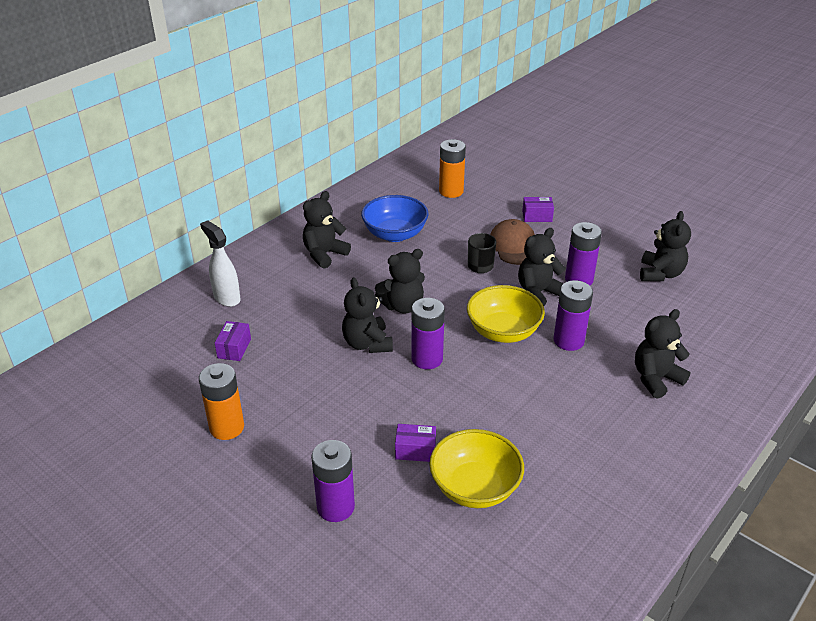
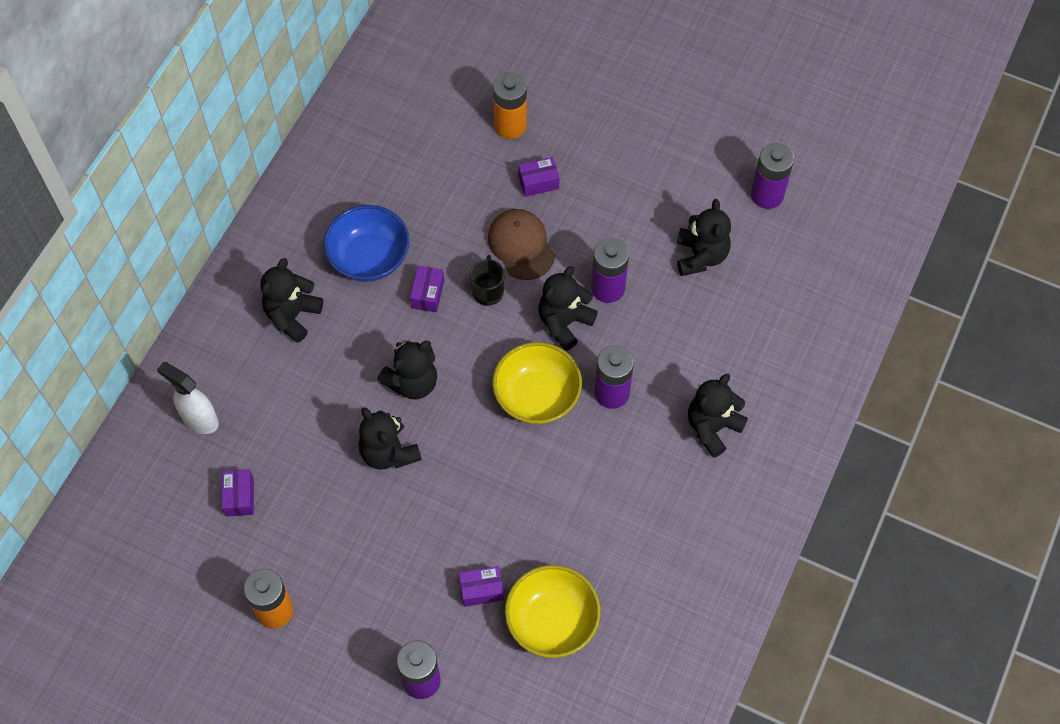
camera: 15 degrees left, 25 degrees up
purple battery [411,298,445,369] -> purple battery moved to [751,143,794,209]
orange battery [439,139,466,198] -> orange battery moved to [493,73,527,139]
none -> purple box [410,266,444,313]

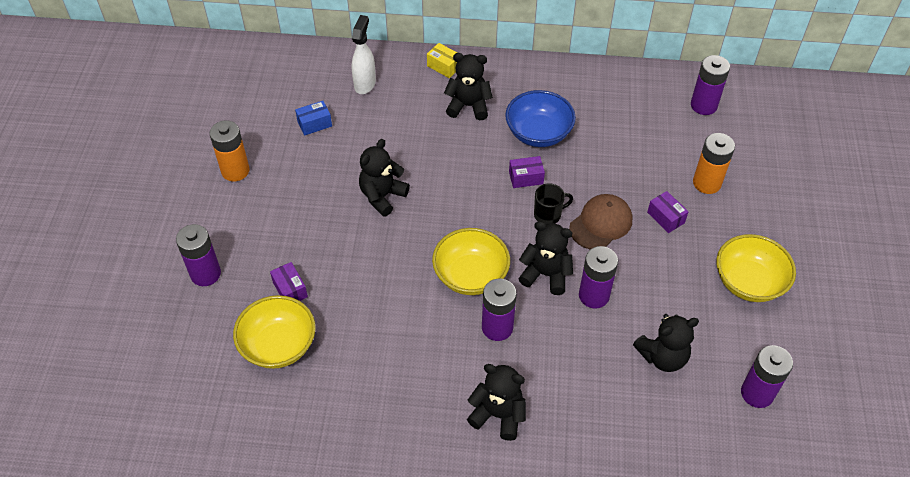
camera: 70 degrees right, 10 degrees down
purple box [222,469,254,517] -> blue box [295,101,332,136]
black teddy bear [377,340,437,400] -> none
none -> yellow box [427,43,457,78]
none -> purple battery [691,55,730,115]
none -> yellow bowl [717,234,796,302]

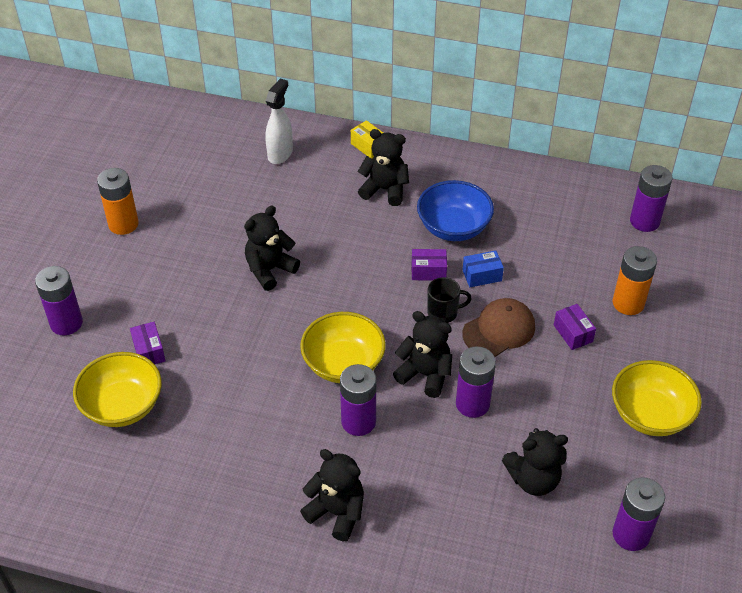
camera: 10 degrees right, 5 degrees down
blue box [295,101,332,136] -> blue box moved to [462,251,504,287]

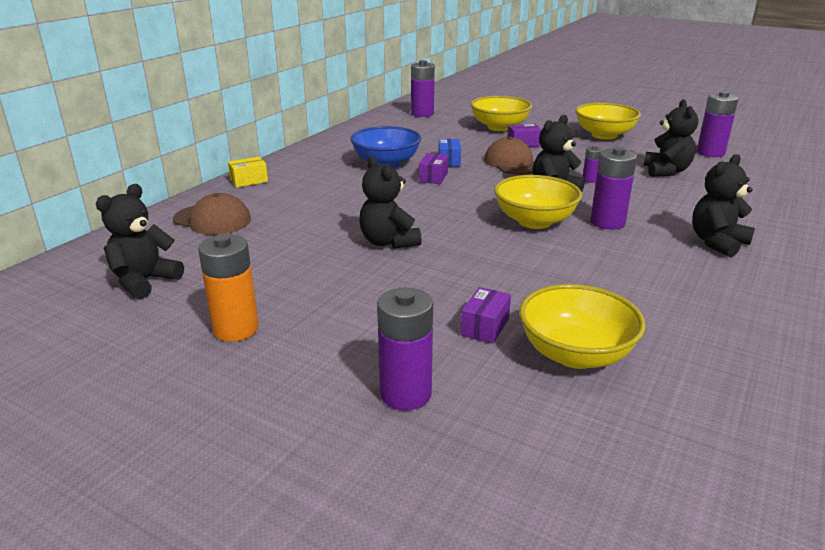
camera: 75 degrees left, 20 degrees down
purple box [130,322,166,364] -> purple box turned 60 degrees counterclockwise [461,287,511,344]
white spray bottle [265,78,293,164] -> brown cap [173,193,251,235]
black teddy bear [357,129,409,206] -> black teddy bear moved to [96,184,184,299]
black mug [427,277,472,323] -> none
purple battery [456,346,496,418] -> purple battery [582,146,602,183], size x0.52
orange battery [613,246,657,315] -> yellow bowl [470,96,532,131]

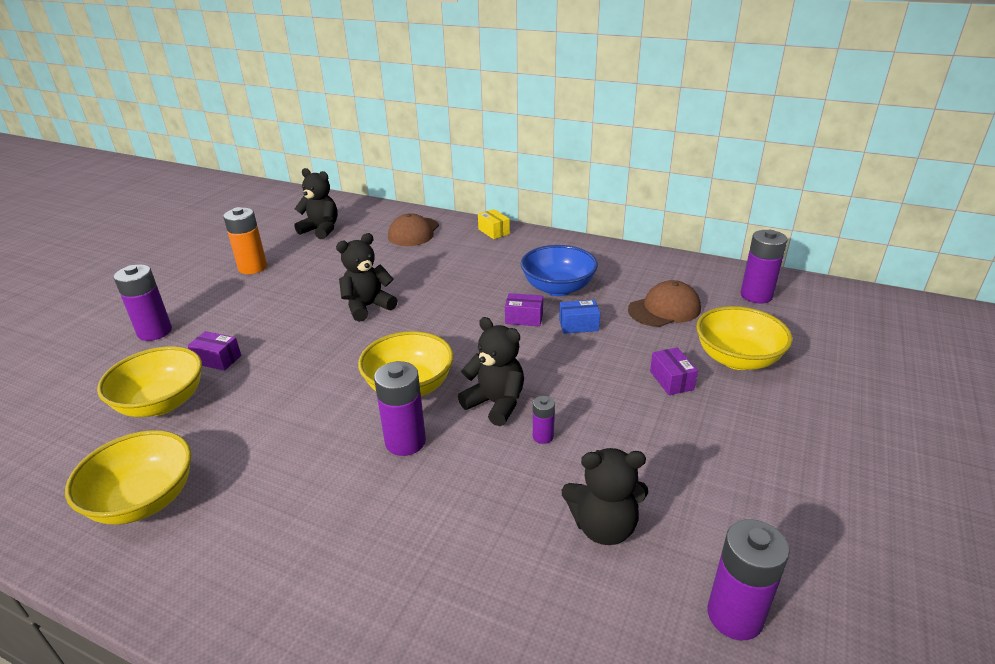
camera: 85 degrees right, 5 degrees up
brown cap [484,137,534,175] -> brown cap moved to [628,280,701,327]
yellow bowl [575,103,641,140] -> yellow bowl moved to [65,430,192,525]
black teddy bear [692,154,755,257] -> none

